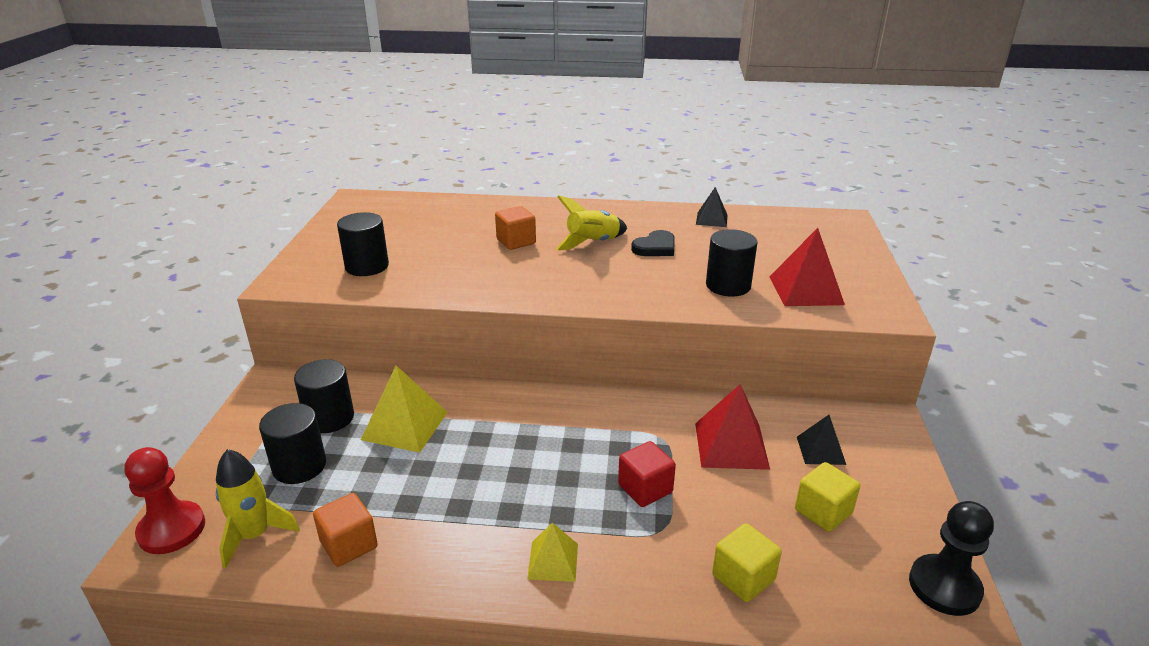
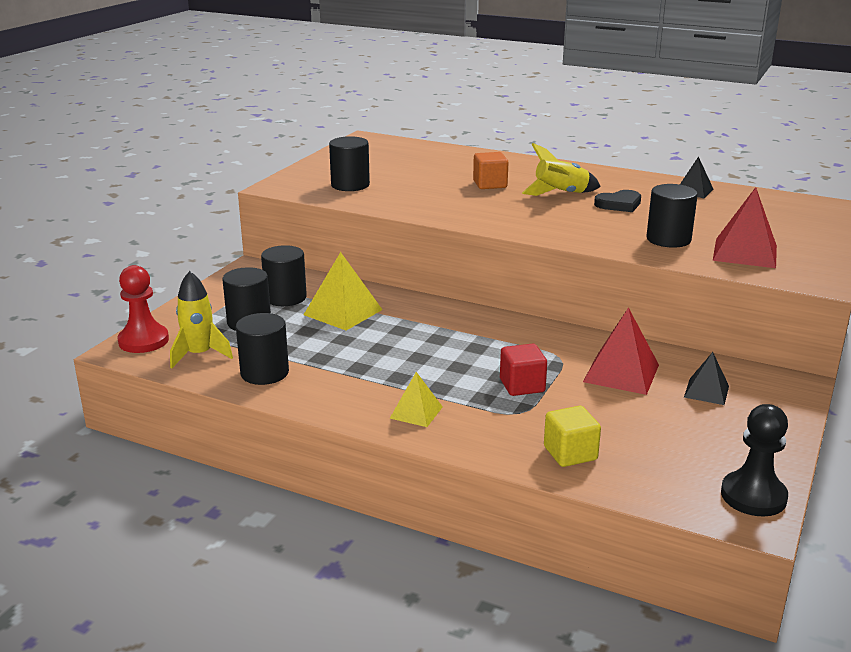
camera: 20 degrees right, 5 degrees down
orange cube [313,493,378,567] -> black cylinder [236,313,289,385]
yellow cube [795,462,860,532] -> none

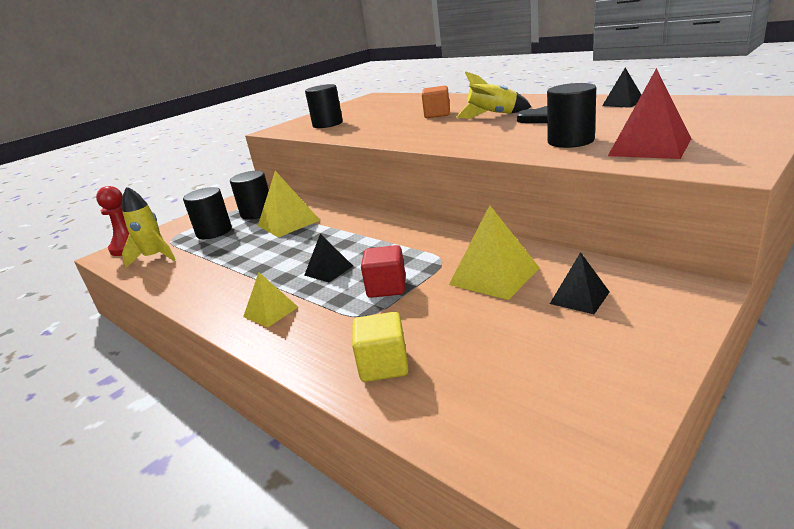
camera: 20 degrees right, 0 degrees up
black cylinder [236,313,289,385] -> none
red pyramid [583,307,659,395] -> yellow pyramid [449,205,539,300]
black pawn [721,404,788,516] -> none
none -> black pyramid [304,234,353,283]

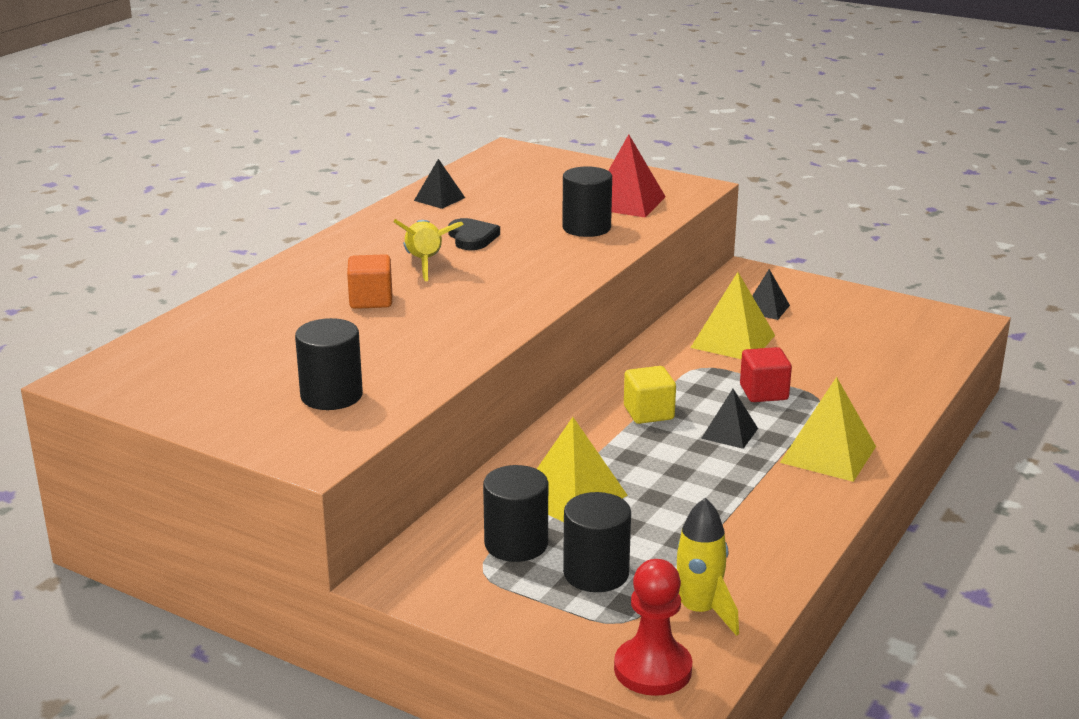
camera: 105 degrees left, 0 degrees up
yellow pyramid [243,272,298,327] -> yellow pyramid [780,377,876,482], size x1.66
yellow cube [352,312,409,382] -> yellow cube moved to [624,366,676,424]

